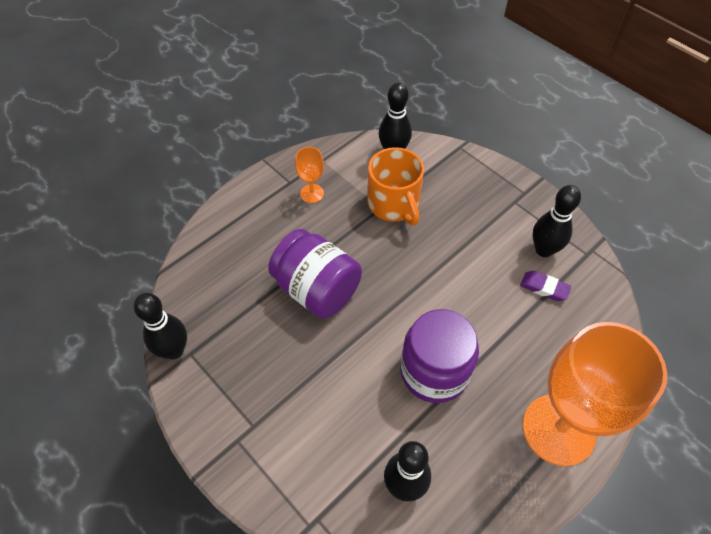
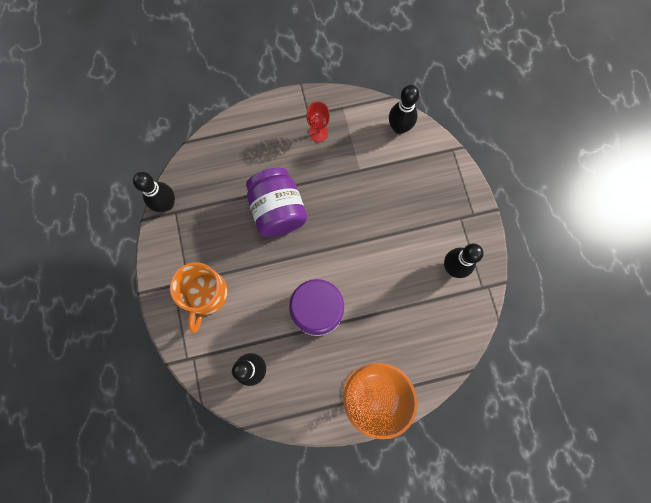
camera: 30 degrees right, 20 degrees up
orange goblet [295,147,324,203] -> red goblet [306,101,330,142]
orange mug [367,147,424,226] -> orange mug moved to [170,262,228,333]
purple eraser [520,271,571,301] -> none

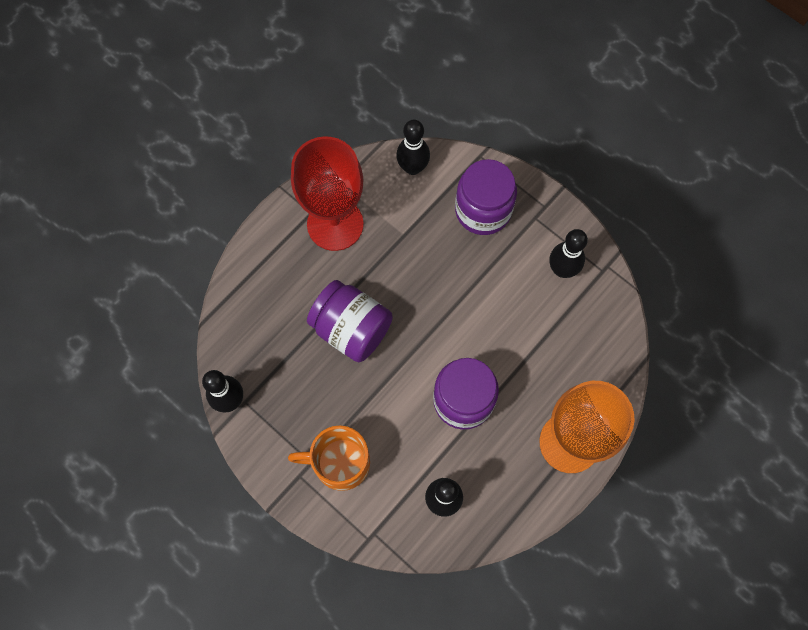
camera: 35 degrees left, 5 degrees down
orange mug [170,262,228,333] -> orange mug turned 120 degrees clockwise [288,426,370,491]
red goblet [306,101,330,142] -> red goblet [291,136,364,251], size x2.37
none -> purple jar [455,159,517,235]

